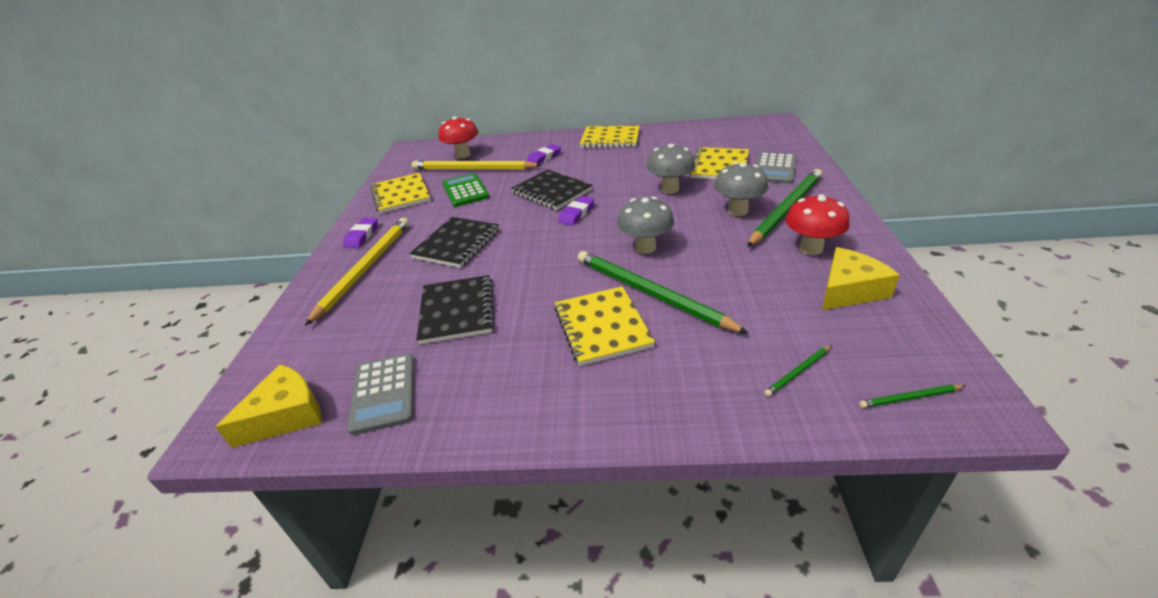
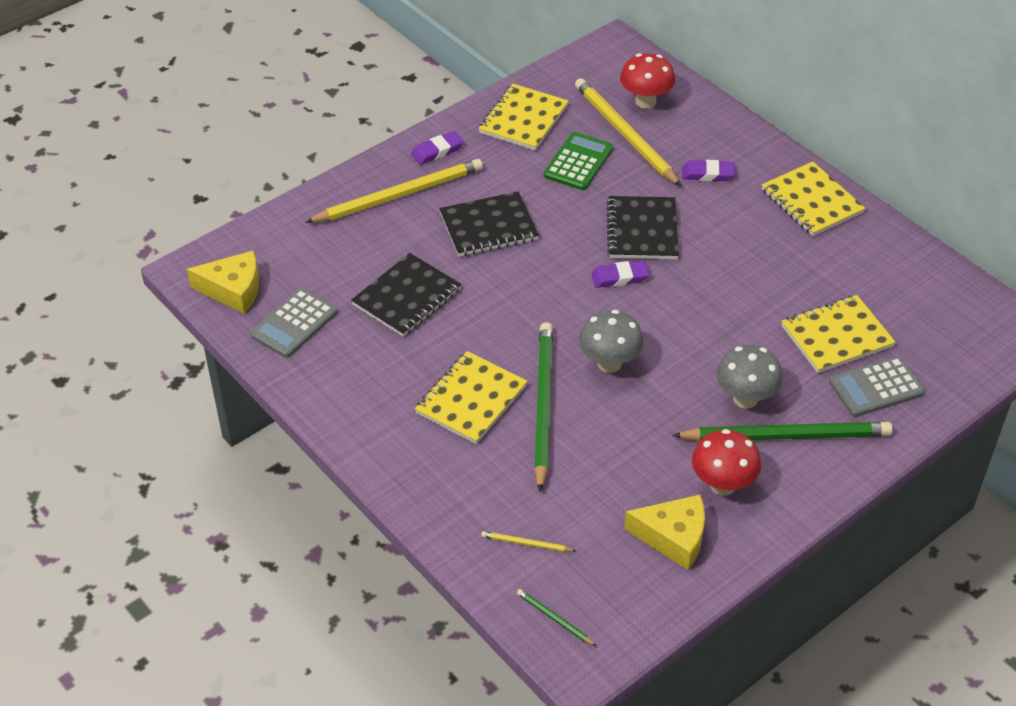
camera: 45 degrees right, 10 degrees up
grey mushroom [646,144,695,194] -> none
green pencil [764,345,832,397] -> yellow pencil [481,531,576,552]

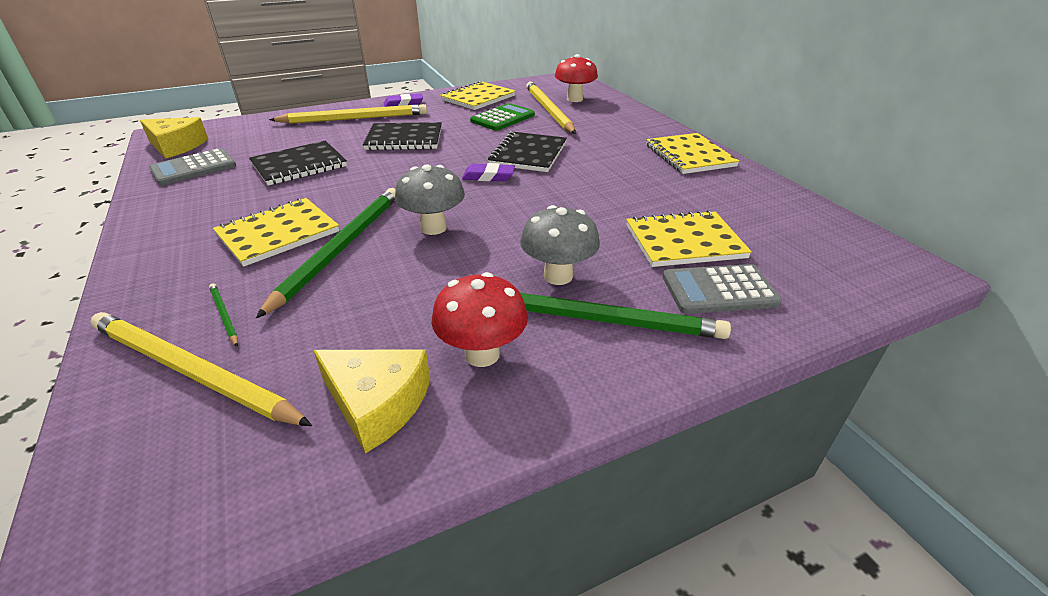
camera: 15 degrees right, 10 degrees down
yellow pencil [481,531,576,552] -> yellow pencil [90,312,312,426], size x2.40
green pencil [517,589,596,646] -> green pencil moved to [209,283,238,347]
purple eraser [682,160,735,181] -> none

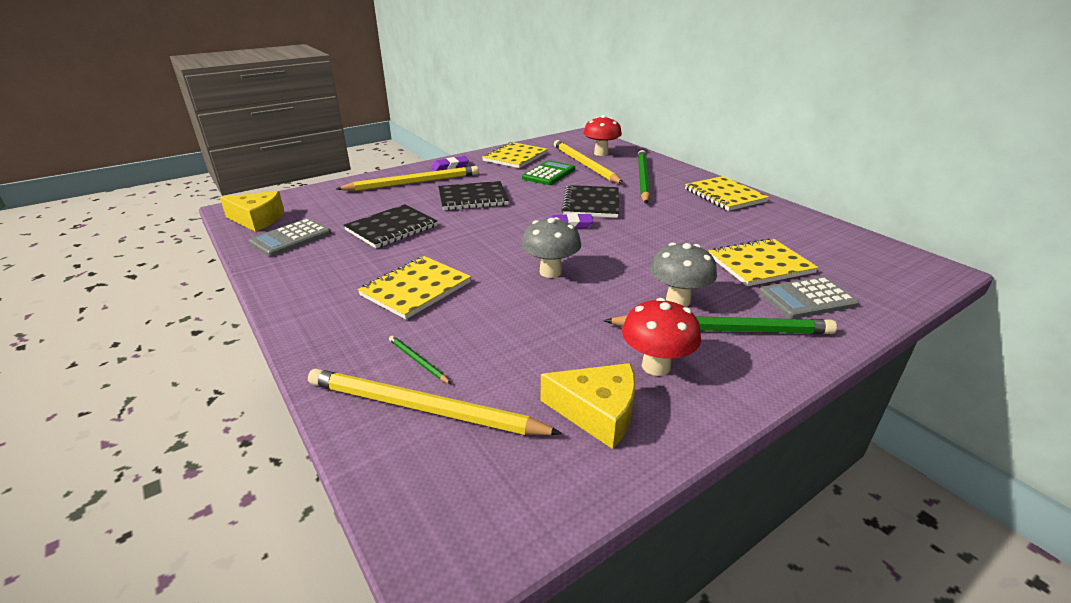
camera: 10 degrees left, 5 degrees down
green pencil [256,188,396,318] -> green pencil moved to [638,150,651,204]

